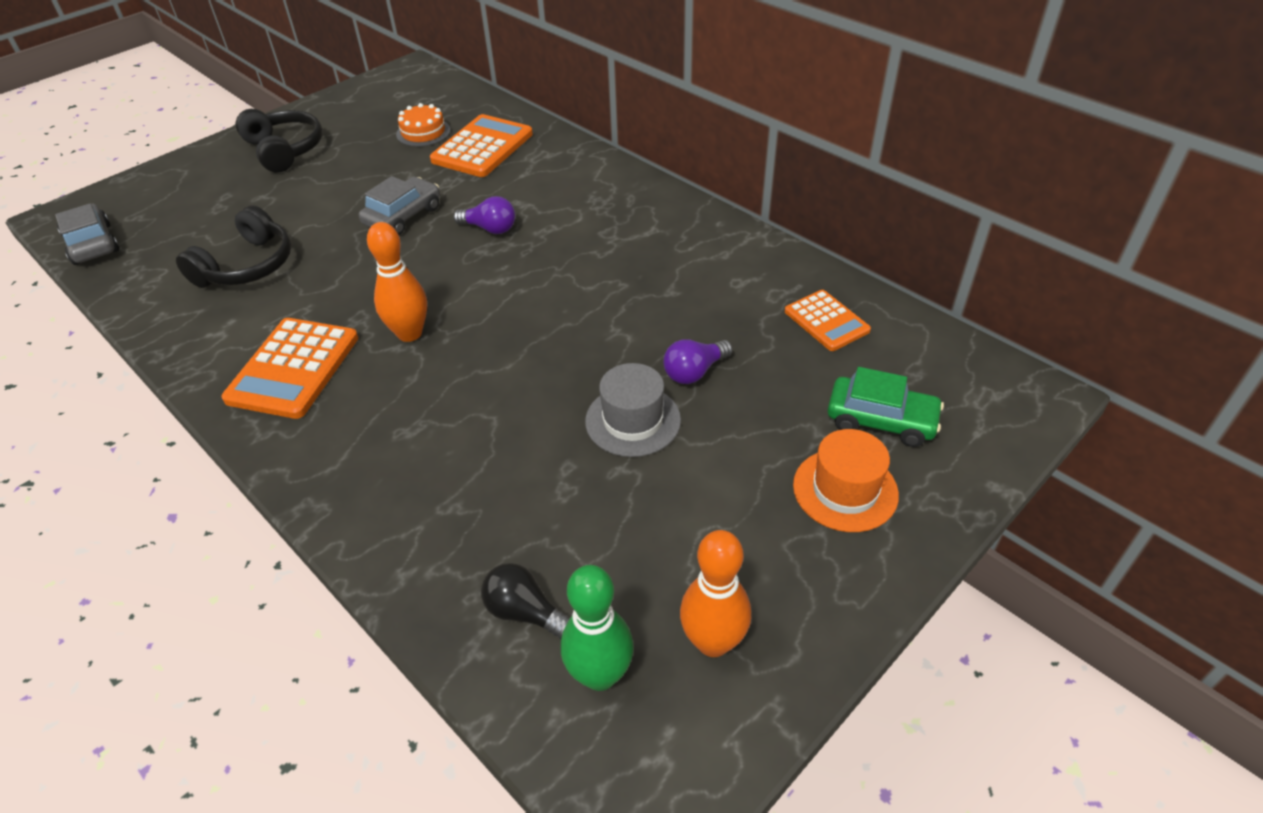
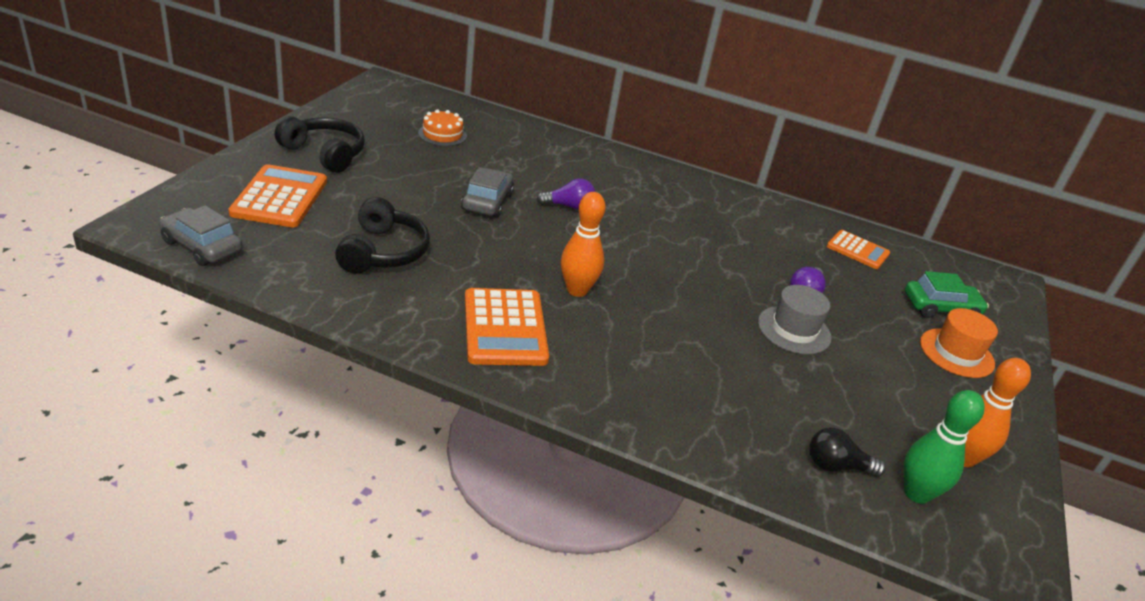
camera: 30 degrees left, 10 degrees down
orange calculator [430,114,533,177] -> orange calculator moved to [229,164,327,227]

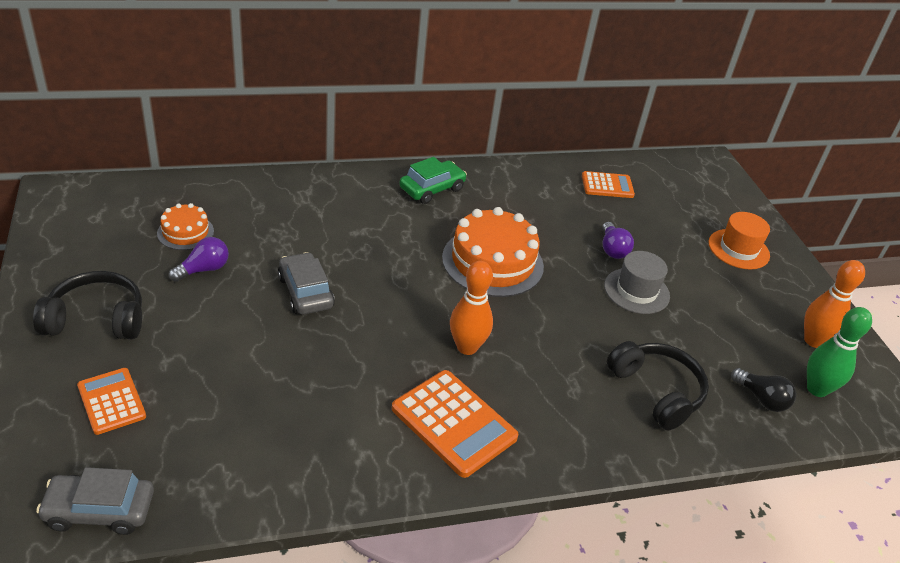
camera: 35 degrees left, 5 degrees up
orange calculator [229,164,327,227] -> orange calculator [77,368,146,435], size x0.62
black headphones [335,197,430,274] -> black headphones moved to [607,341,709,431]
purple light bulb [537,178,595,210] -> purple light bulb moved to [168,237,229,282]
black light bulb [809,427,886,477] -> black light bulb turned 105 degrees counterclockwise [731,368,796,412]
green car [905,271,989,318] -> green car moved to [399,157,467,204]
none -> orange cake [442,207,544,297]

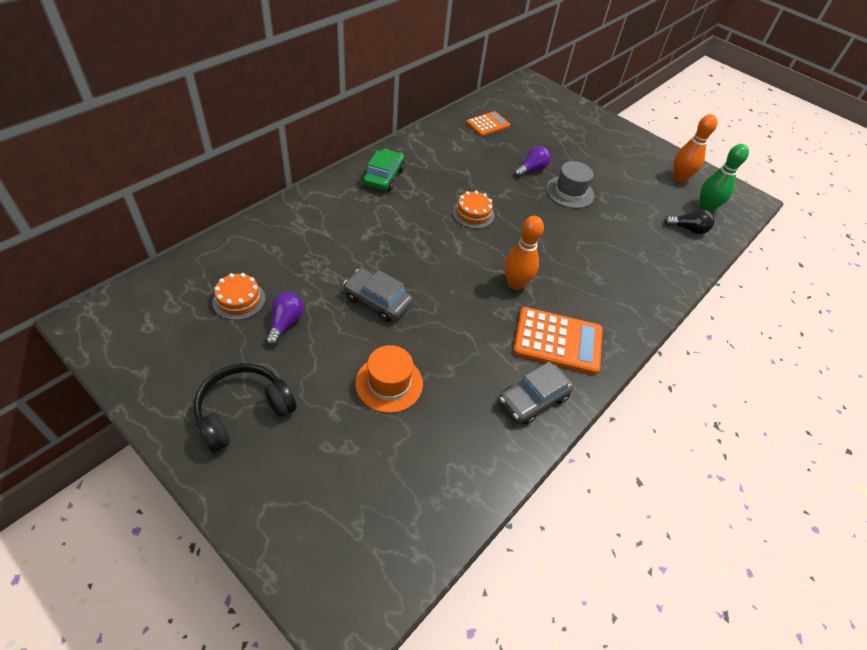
camera: 35 degrees left, 10 degrees up
grey car [36,467,154,535] -> grey car moved to [499,362,574,425]
orange calculator [77,368,146,435] -> none
orange cake [442,207,544,297] -> orange cake [452,191,495,229], size x0.53
purple light bulb [602,222,634,259] -> purple light bulb turned 90 degrees counterclockwise [514,146,551,177]
black headphones [607,341,709,431] -> none
orange hat [708,212,770,269] -> orange hat moved to [355,345,423,413]

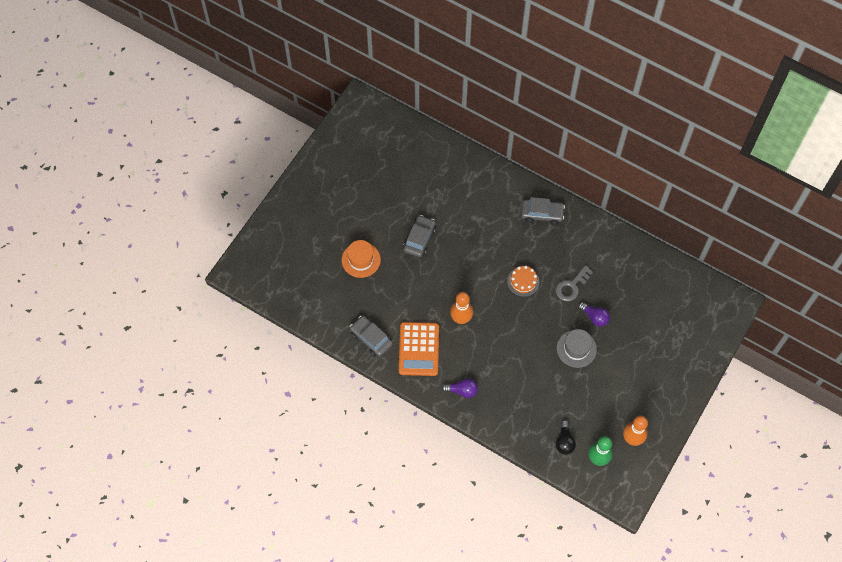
camera: 85 degrees right, 15 degrees up
black headphones [194,363,297,453] -> none
orange cake [212,273,266,320] -> none
purple light bulb [265,292,304,346] -> purple light bulb moved to [442,378,478,398]
green car [363,149,405,191] -> grey car [521,197,565,225]
orange calculator [466,111,510,136] -> none
none -> grey key [555,265,593,301]

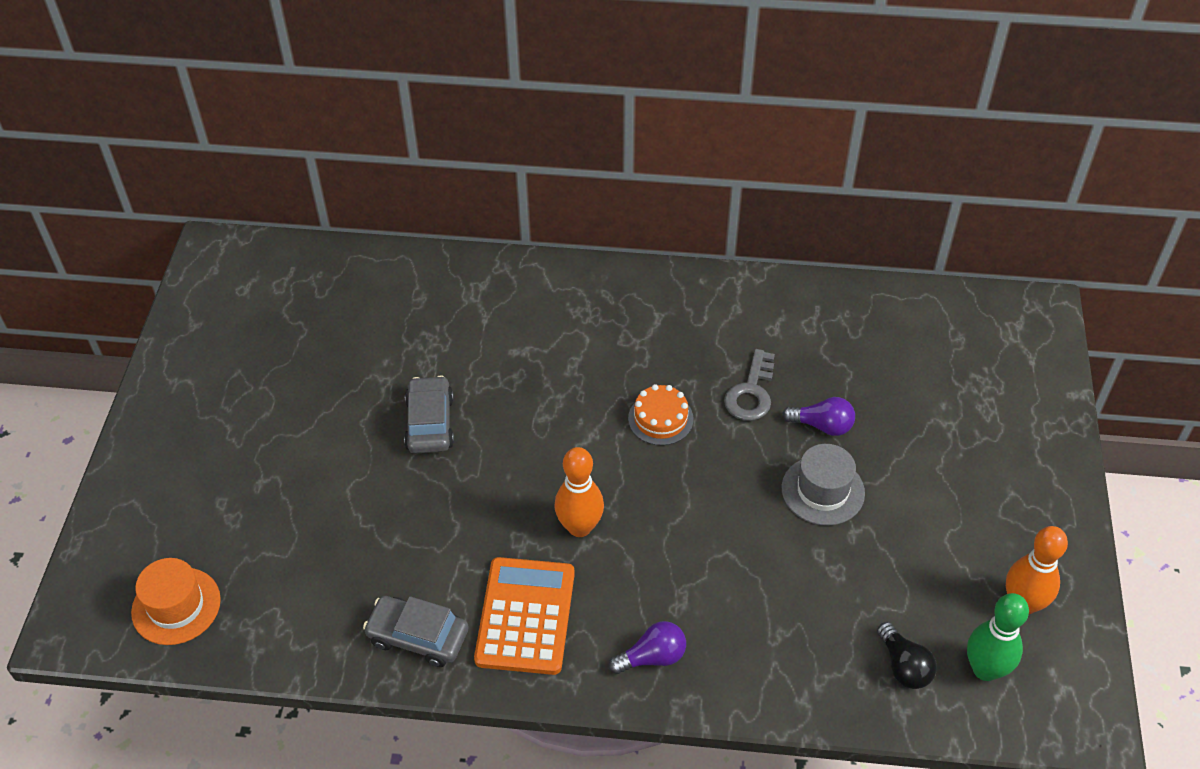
camera: 25 degrees left, 15 degrees down
orange hat [342,240,381,278] -> orange hat moved to [131,558,221,645]
orange calculator [399,322,439,376] -> orange calculator turned 150 degrees counterclockwise [474,557,575,675]
grey car [521,197,565,225] -> none

